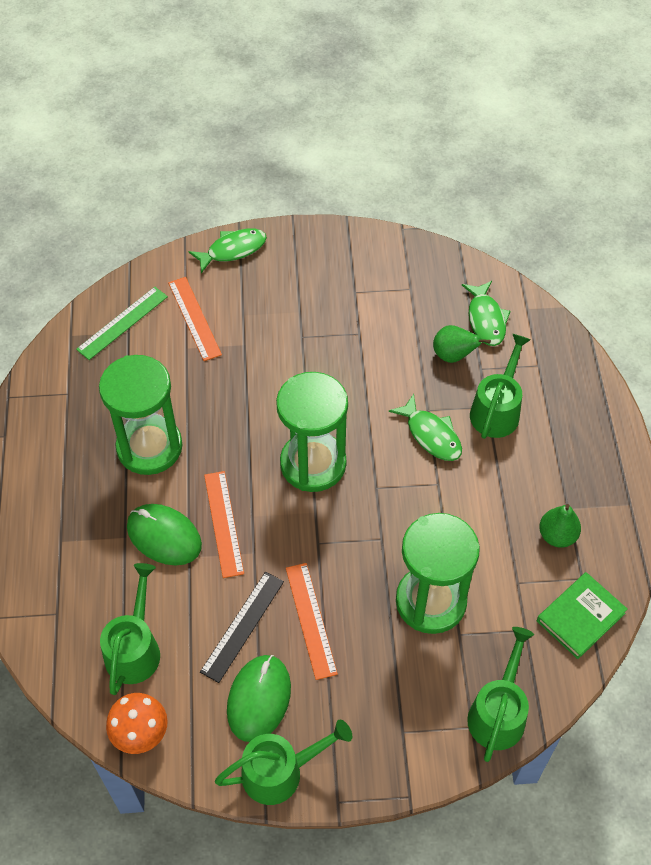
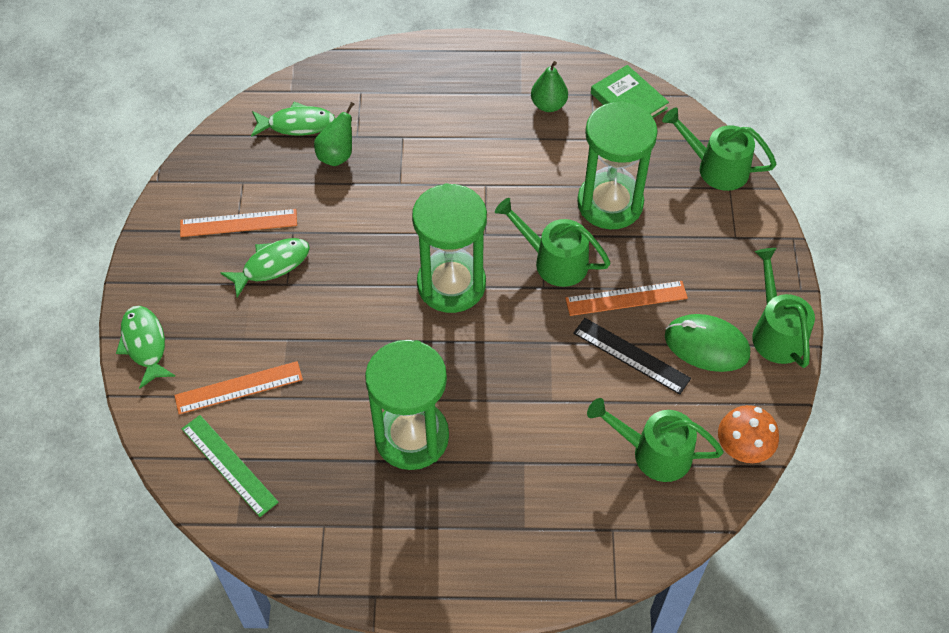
camera: 85 degrees left, 0 degrees up
green mouse [127,504,202,566] -> none
orange ruler [204,471,244,578] -> orange ruler moved to [180,209,297,237]
green fish [389,394,462,461] -> green fish moved to [220,238,310,298]
green watering can [470,334,531,439] -> green watering can moved to [495,198,610,287]

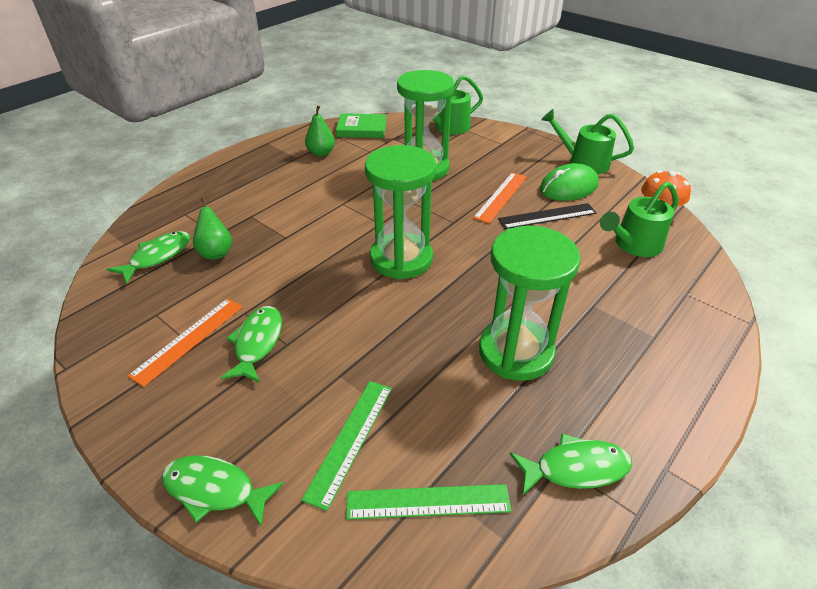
camera: 50 degrees left, 15 degrees down
orange ruler [174,361,303,414] -> green ruler [302,381,392,511]
green watering can [495,198,610,287] -> none
none -> green fish [510,433,632,496]

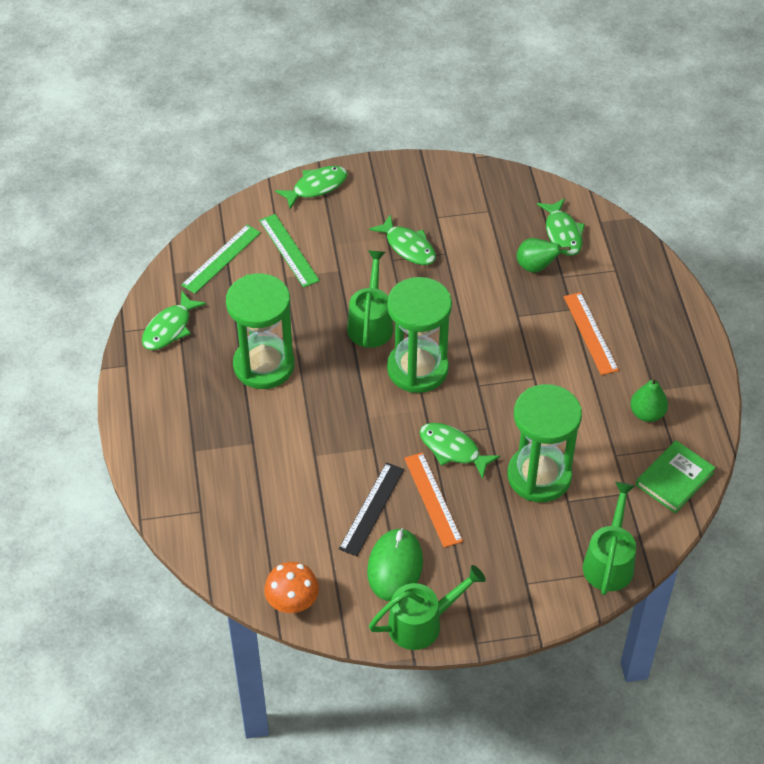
camera: 130 degrees right, 10 degrees up
orange ruler [128,298,243,387] -> orange ruler moved to [564,292,619,375]
green watering can [600,182,678,257] -> green watering can moved to [347,250,393,348]
none -> green fish [420,423,500,479]

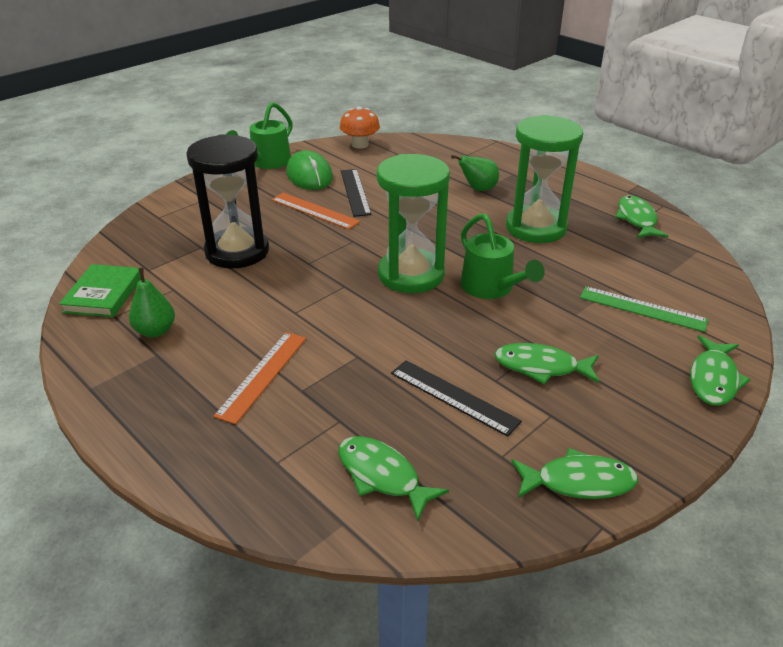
camera: 145 degrees right, 15 degrees down
green ruler [181,224,261,294] -> none
green fish [420,423,500,479] -> green fish moved to [511,448,638,499]
green hourglass [507,384,582,502] -> black hourglass [186,134,269,268]
green pear [517,238,571,273] -> green pear moved to [451,155,499,191]
orange ruler [564,292,619,375] -> orange ruler turned 75 degrees clockwise [213,332,306,424]
green watering can [583,482,636,595] -> none
none -> black ruler [391,360,522,437]

